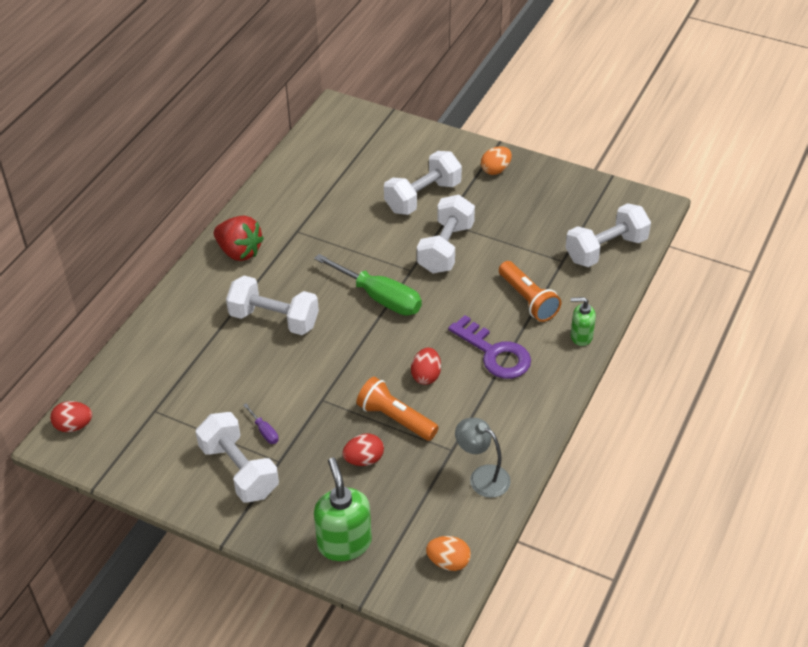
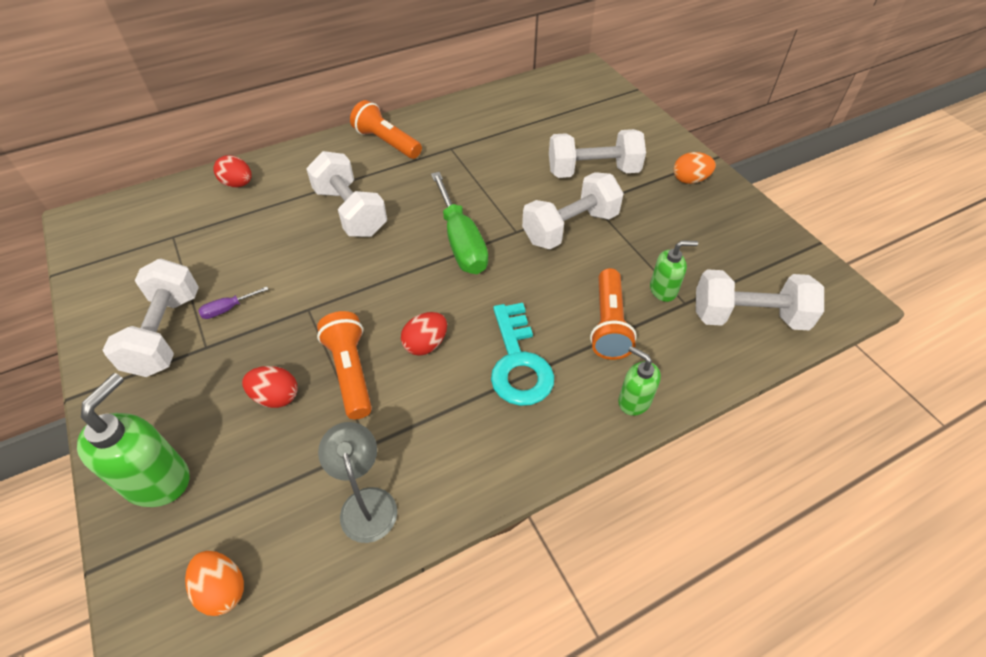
camera: 35 degrees right, 5 degrees up
red egg [50,401,92,432] -> red egg moved to [213,155,252,188]
red strawberry [214,216,264,261] -> orange flashlight [350,100,422,159]
purple screwdriver [243,403,279,444] -> purple screwdriver turned 60 degrees clockwise [198,287,269,319]
purple key [448,315,531,379] -> turquoise key [491,303,554,406]
none -> green soap dispenser [650,241,698,302]

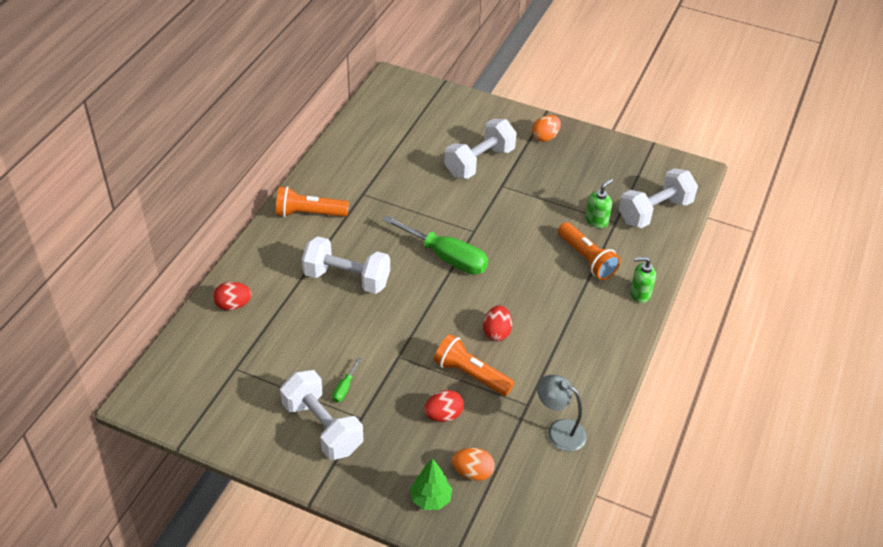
camera: 40 degrees left, 5 degrees down
green soap dispenser [77,373,189,507] -> green tree [410,458,452,510]
orange egg [185,551,244,616] -> orange egg moved to [452,448,495,481]
purple screwdriver [198,287,269,319] -> green screwdriver [332,358,361,403]
turquoise key [491,303,554,406] -> none
white dumbbell [522,172,624,249] -> none

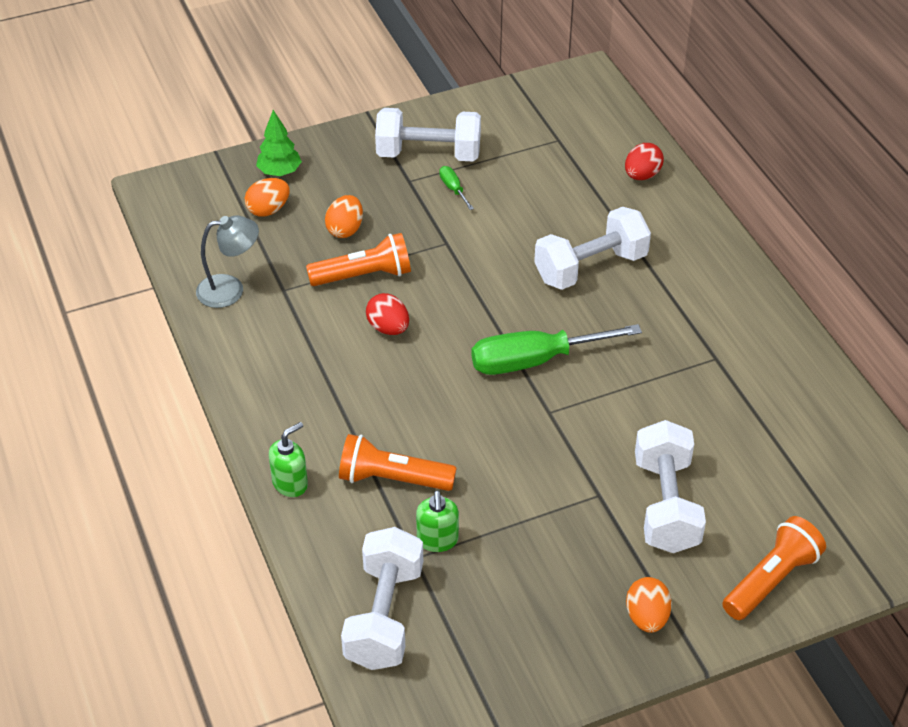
camera: 135 degrees right, 0 degrees up
orange flashlight [276,186,349,217] -> orange flashlight moved to [722,516,826,620]
red egg [424,390,464,422] -> orange egg [325,195,363,238]

